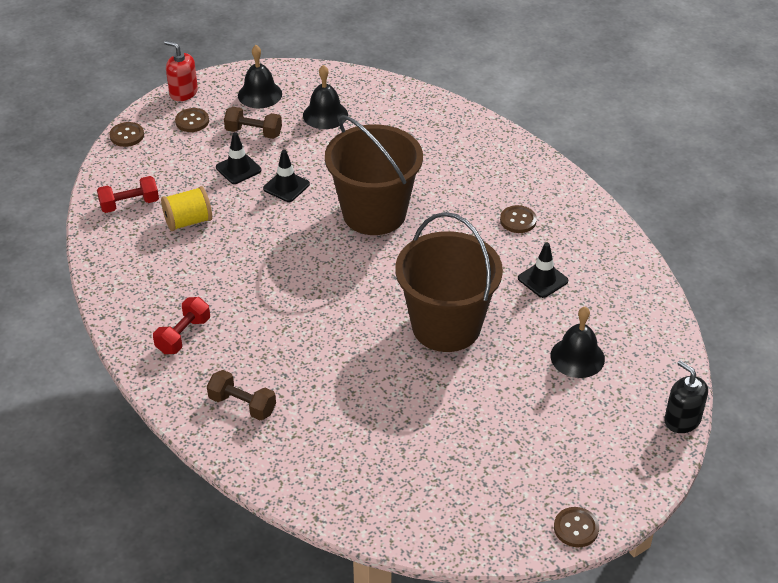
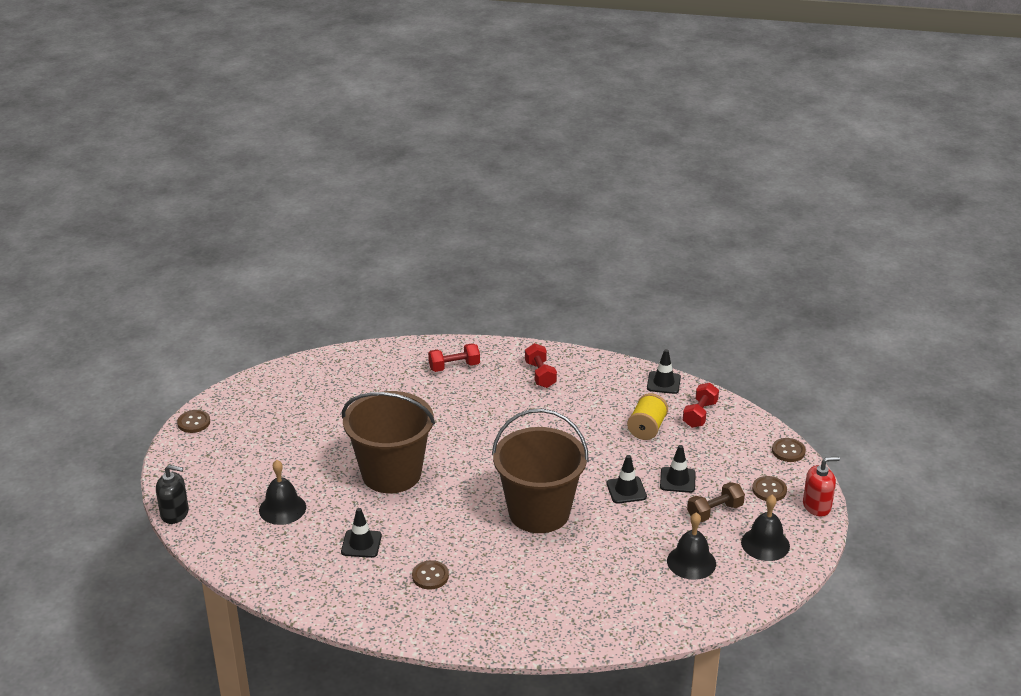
camera: 135 degrees right, 10 degrees down
brown dumbbell [207,370,276,420] -> red dumbbell [428,343,480,372]
none -> black traffic cone [647,349,681,394]

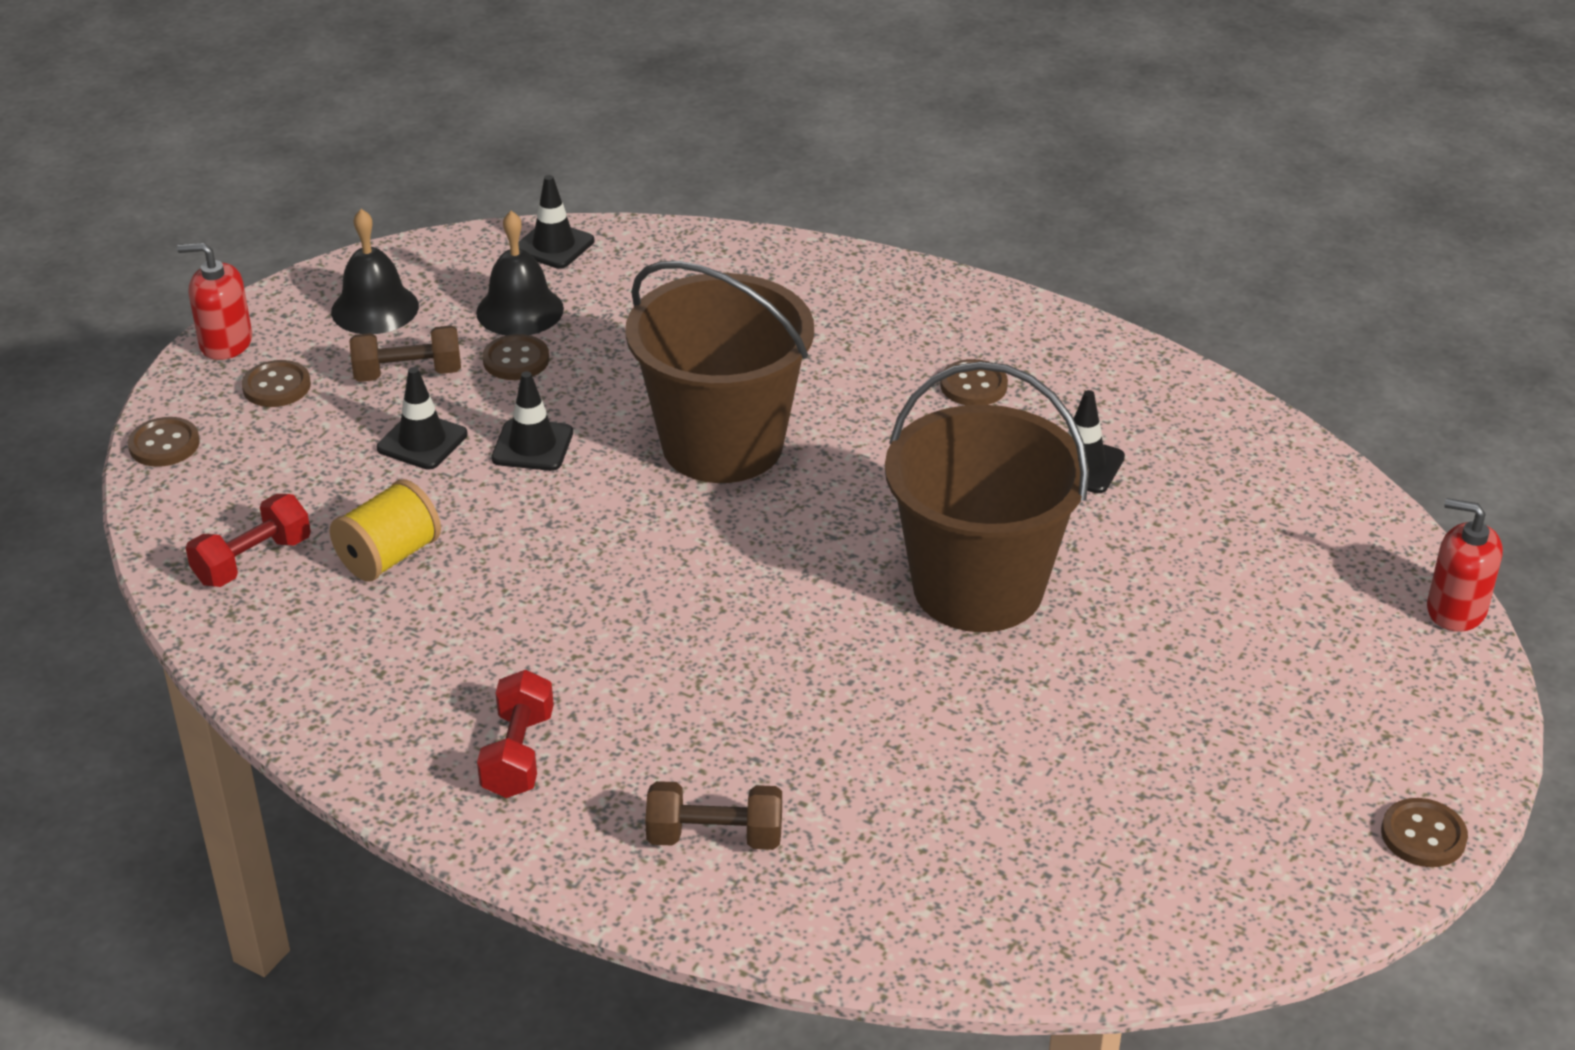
camera: 160 degrees left, 5 degrees up
black soap dispenser [156,465,189,524] -> red soap dispenser [1427,498,1503,632]
black bell [259,460,306,525] -> none
red dumbbell [428,343,480,372] -> brown dumbbell [645,781,782,850]
black traffic cone [647,349,681,394] -> black traffic cone moved to [518,175,594,269]
none -> brown button [482,334,549,380]

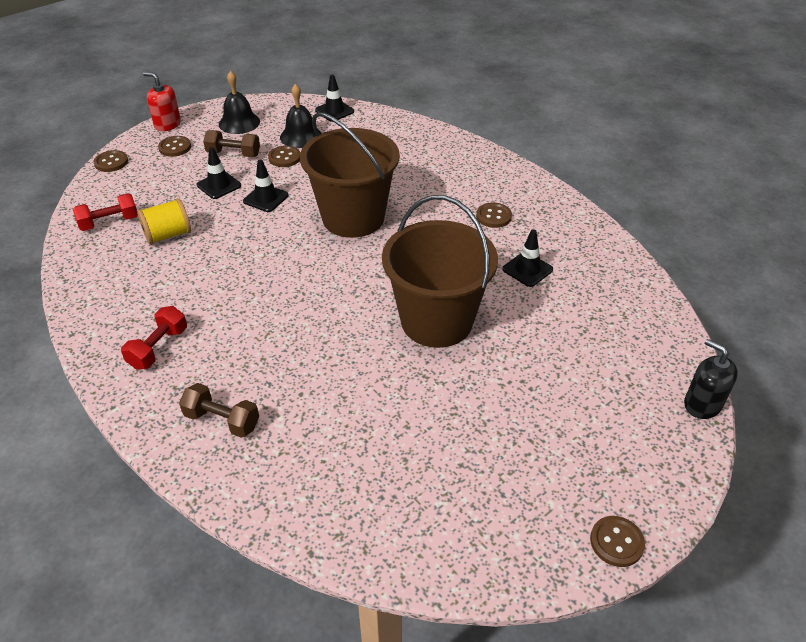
camera: 20 degrees right, 5 degrees up
red soap dispenser [1427,498,1503,632] -> black soap dispenser [684,339,738,419]

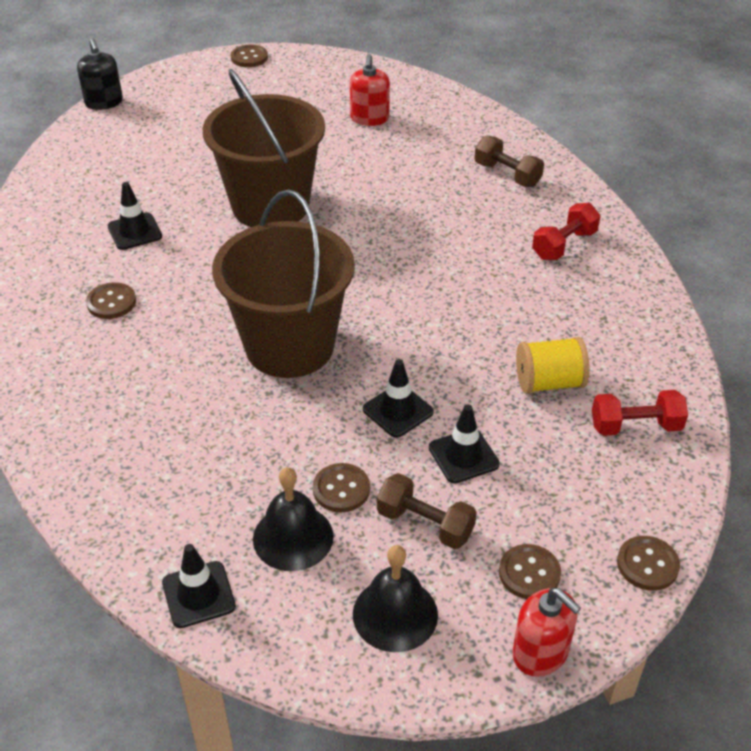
camera: 160 degrees left, 0 degrees up
none -> red soap dispenser [350,54,390,126]

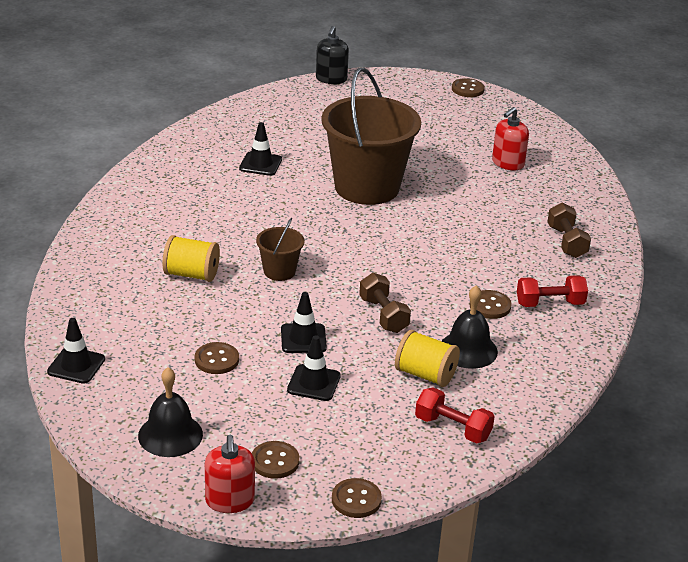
camera: 35 degrees right, 10 degrees down
brown button [86,282,136,319] -> brown button moved to [469,290,512,319]
brown bucket [212,190,355,378] -> brown bucket [256,218,304,281], size x0.45
black bell [253,467,334,571] -> black bell moved to [441,285,498,369]
brown dumbbell [377,473,477,549] -> brown dumbbell moved to [359,273,411,333]
none -> yellow spool [162,235,220,282]

